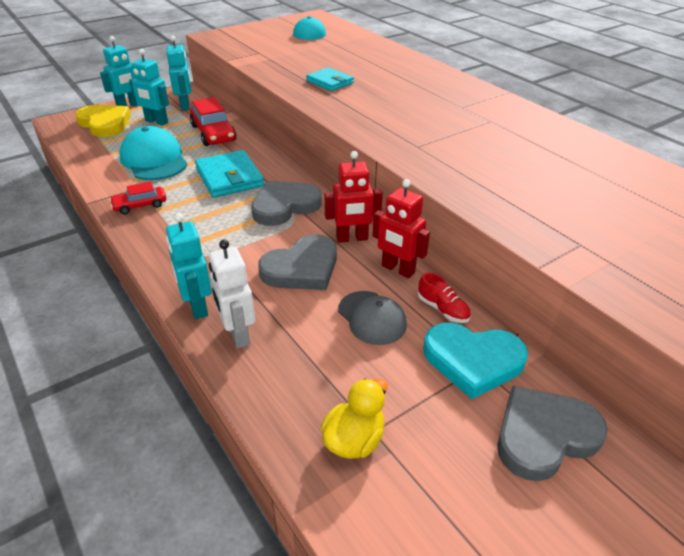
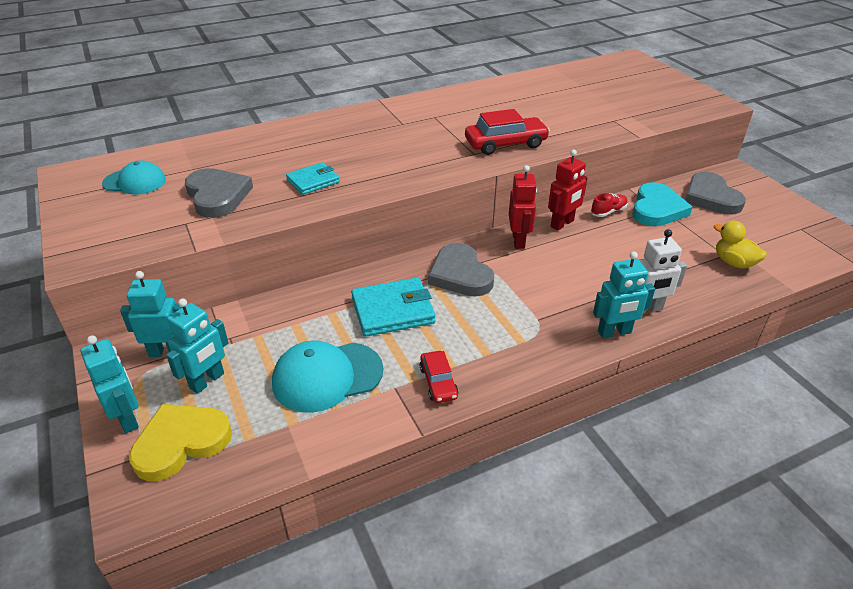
camera: 80 degrees left, 0 degrees up
red car [190,97,236,146] -> red car moved to [465,109,550,155]
grey heart [258,234,337,290] -> grey heart moved to [185,168,253,218]
grey cap [338,291,407,345] -> none

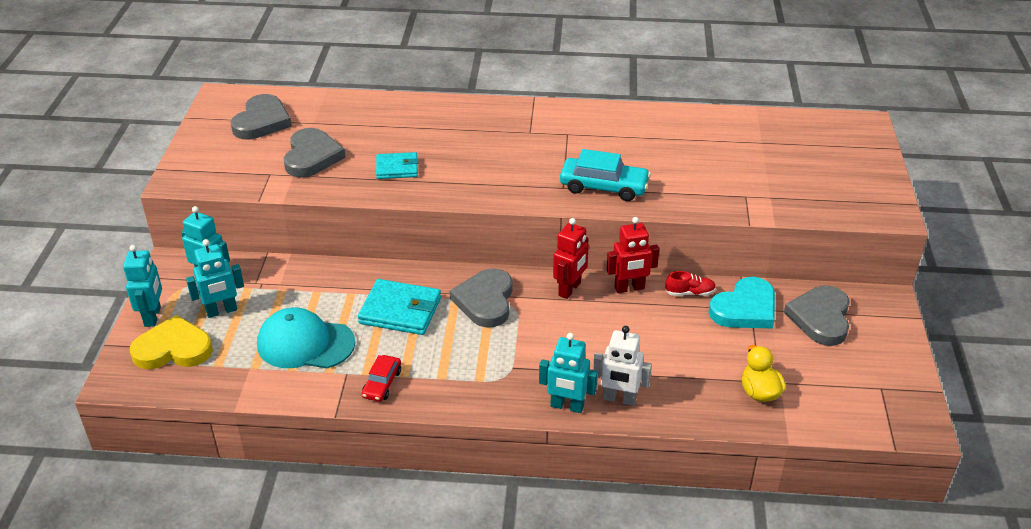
camera: 30 degrees right, 0 degrees up
turquoise cap [102,160,166,195] -> grey heart [231,94,292,140]
red car [465,109,550,155] -> turquoise car [560,149,651,201]

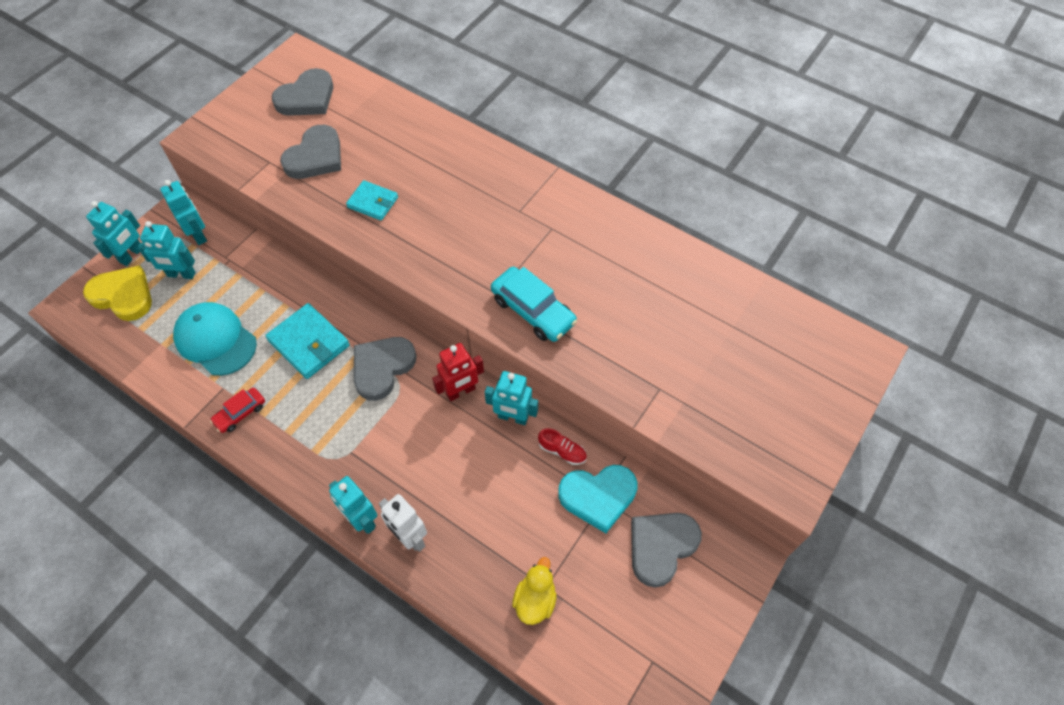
camera: 30 degrees right, 20 degrees up
red robot [607,217,659,293] -> turquoise robot [485,371,538,425]

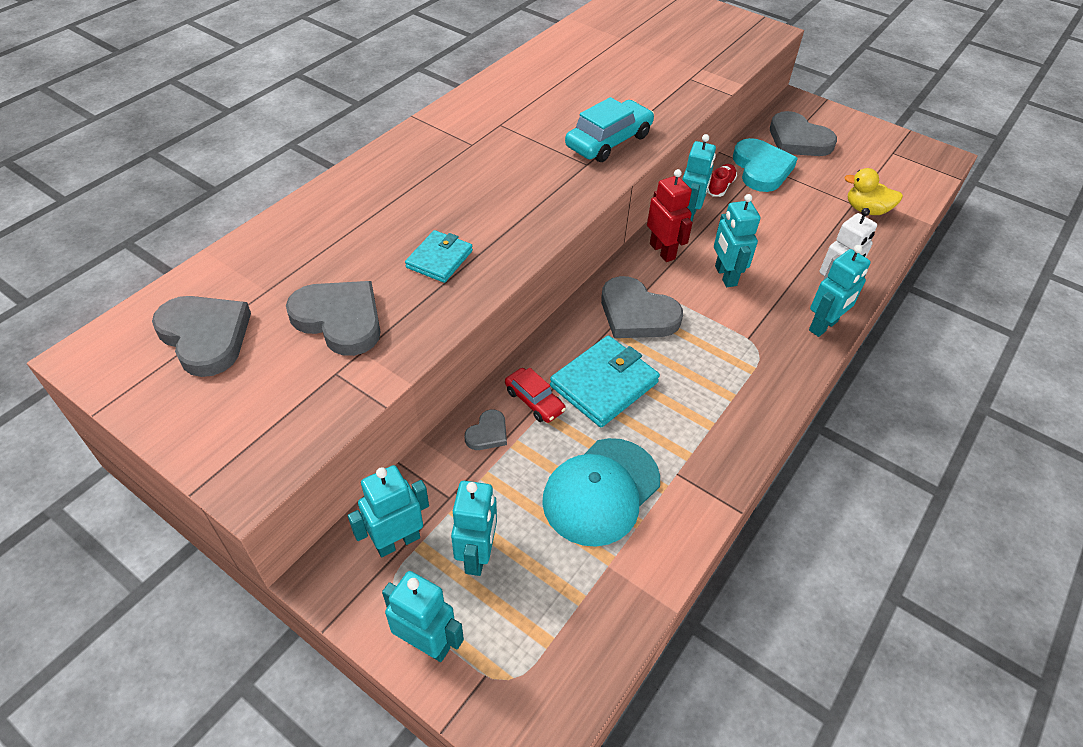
camera: 90 degrees left, 10 degrees down
yellow heart [83,265,152,321] -> none
red car [210,388,265,433] -> red car moved to [505,368,566,423]
none -> grey heart [465,409,507,450]
none -> turquoise robot [714,194,761,287]

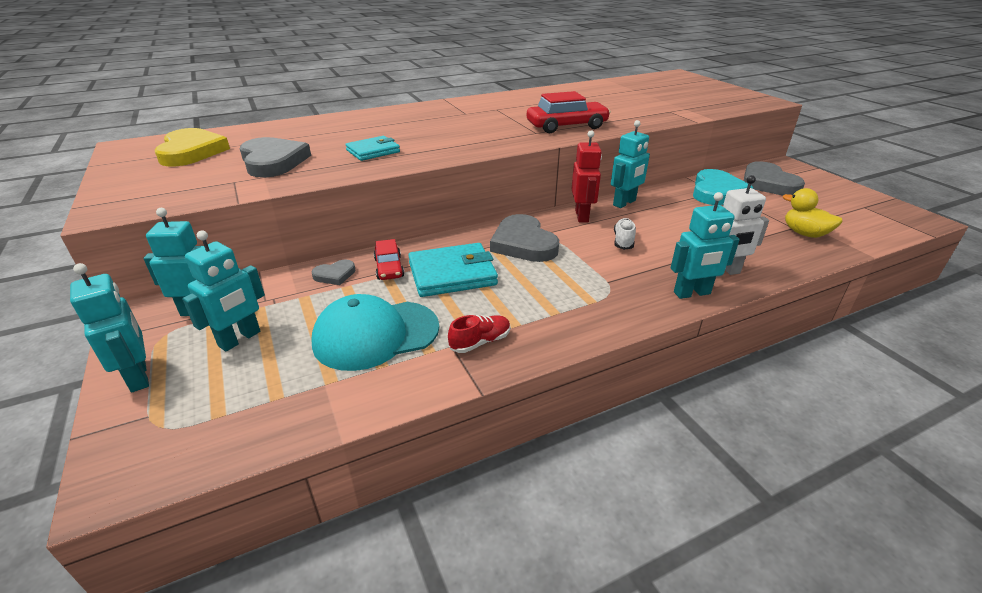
camera: 30 degrees right, 15 degrees down
grey heart [152,296,251,377] -> yellow heart [155,128,230,167]
turquoise car [565,97,654,162] -> red car [527,91,611,133]
red shoe [707,164,737,197] -> red shoe moved to [448,315,511,353]
turquoise robot [714,194,761,287] -> white shoe [614,218,636,250]

